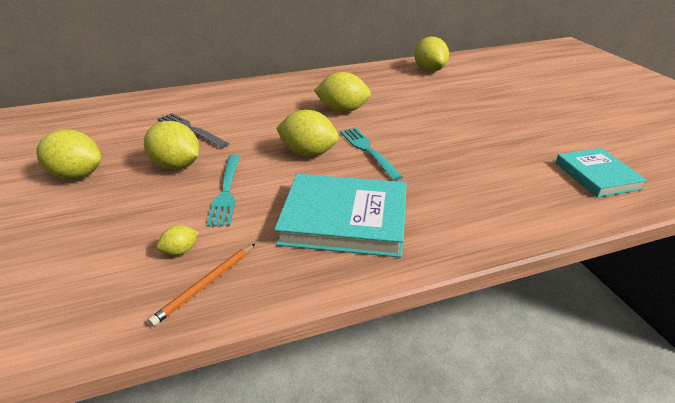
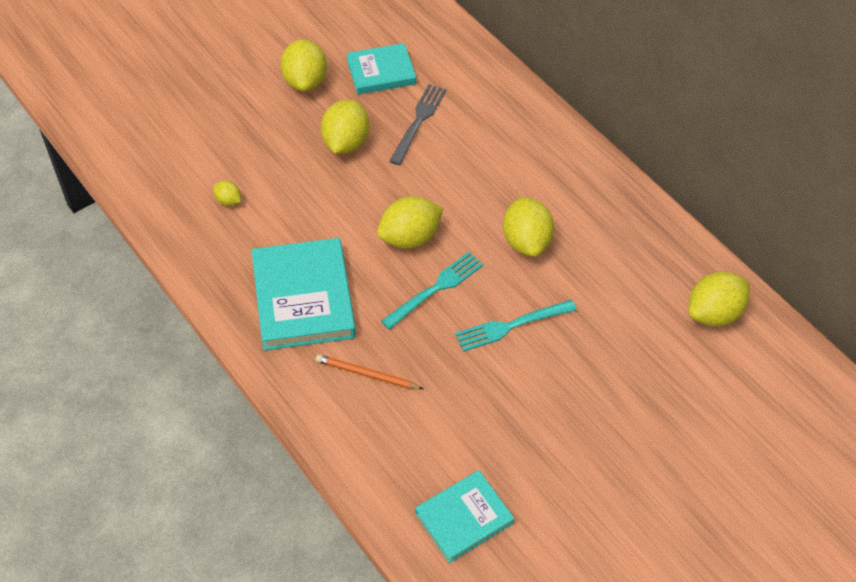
camera: 70 degrees right, 20 degrees up
orange pencil [148,244,255,326] -> orange pencil moved to [316,354,423,389]
turquoise fork [206,154,240,227] -> turquoise fork moved to [455,300,577,352]
yellow lemon [276,110,339,157] -> yellow lemon turned 60 degrees clockwise [377,196,443,249]
none -> turquoise book [346,43,416,94]

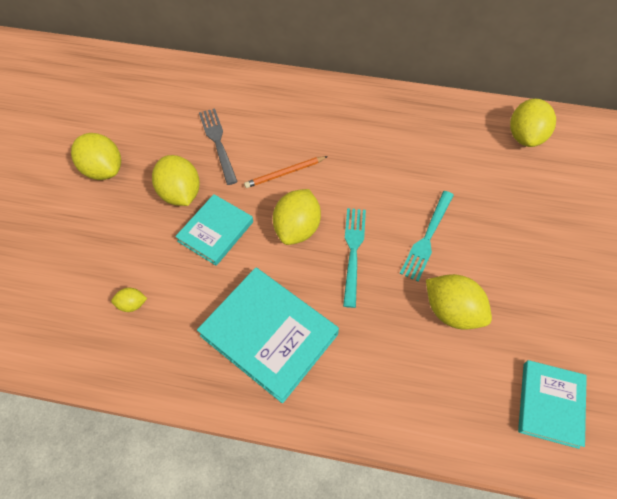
camera: 40 degrees left, 5 degrees up
orange pencil [316,354,423,389] -> orange pencil moved to [244,156,328,188]
turquoise book [346,43,416,94] -> turquoise book moved to [175,194,253,266]
yellow lemon [503,197,554,257] -> yellow lemon moved to [426,274,492,329]

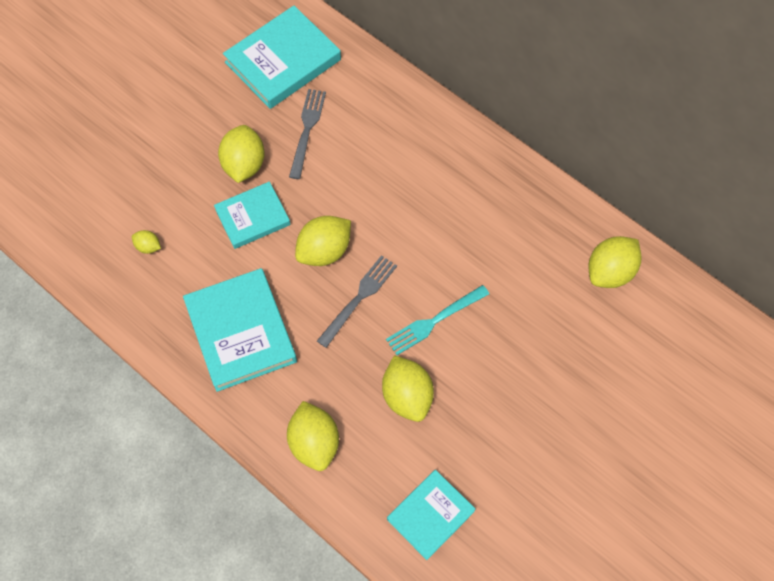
camera: 30 degrees right, 5 degrees up
yellow lemon [71,133,121,180] -> yellow lemon moved to [287,401,339,471]
orange pencil [244,156,328,188] -> none
turquoise fork [343,208,366,308] -> grey fork [317,255,397,348]
none -> turquoise book [223,6,341,109]

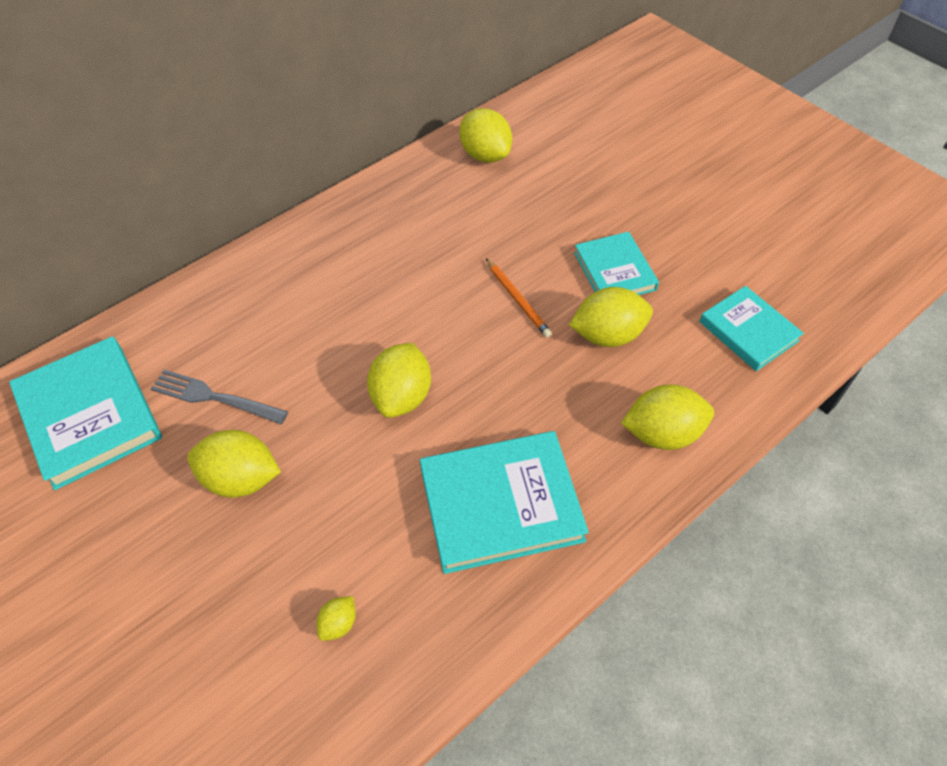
camera: 80 degrees left, 10 degrees down
turquoise book [214,181,291,249] -> turquoise book moved to [574,232,659,295]
yellow lemon [295,216,351,266] -> yellow lemon turned 45 degrees clockwise [367,343,431,418]
grey fork [317,255,397,348] -> none
turquoise fork [386,285,489,355] -> orange pencil [486,258,552,337]

